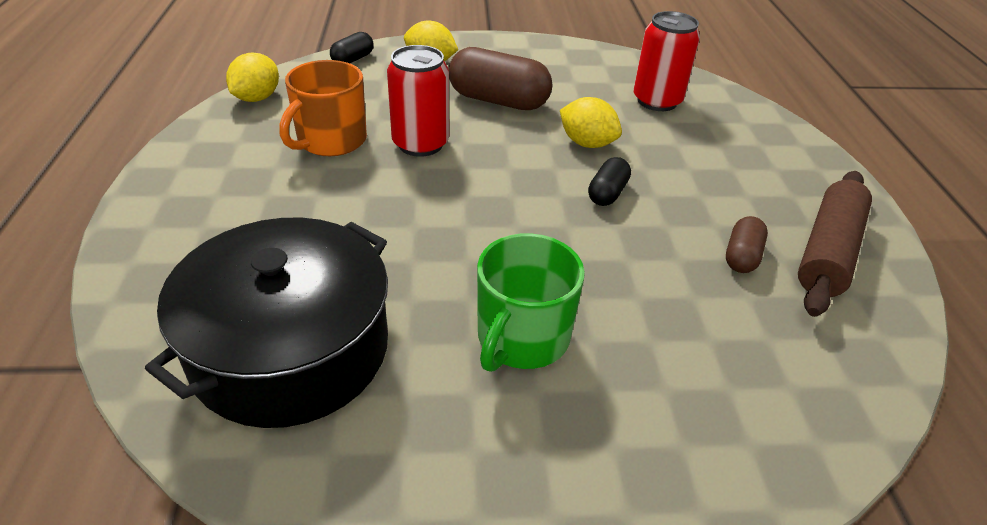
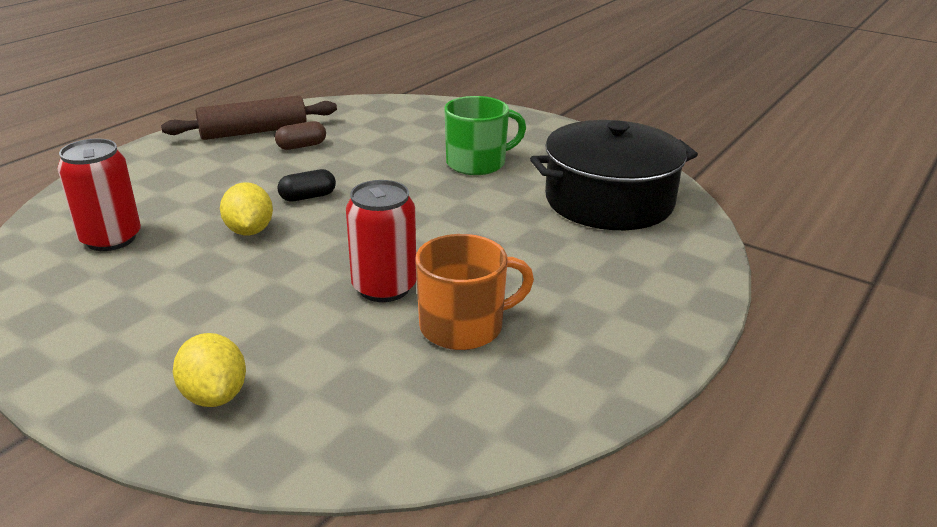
camera: 140 degrees left, 10 degrees down
yellow lemon [226,53,279,102] -> none
black capsule [330,32,374,63] -> none
brown capsule [449,47,552,110] -> none

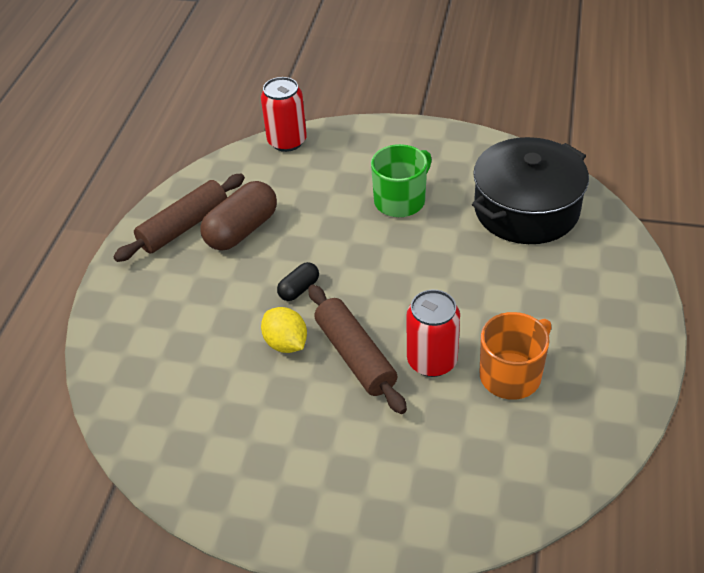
camera: 20 degrees left, 15 degrees up
red can [57,138,141,251] -> red can moved to [261,77,307,152]
yellow lemon [173,333,246,407] -> none
brown capsule [275,121,326,150] -> brown capsule [201,181,277,251], size x1.92
none -> brown rolling pin [308,285,407,414]

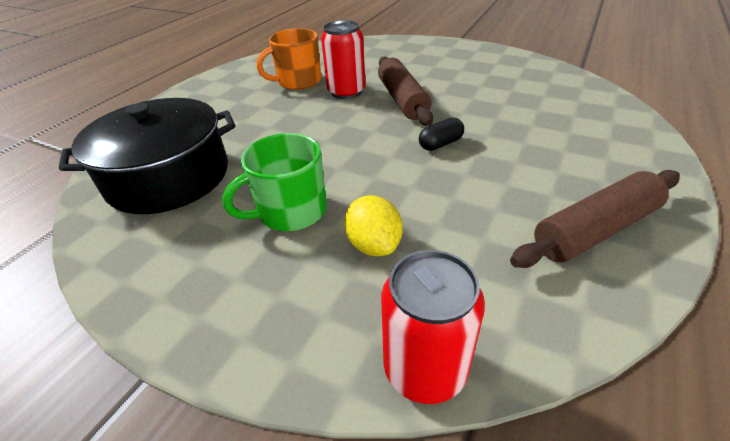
camera: 165 degrees left, 5 degrees down
brown capsule [201,181,277,251] -> none
yellow lemon [261,307,307,353] -> yellow lemon moved to [344,195,402,256]

